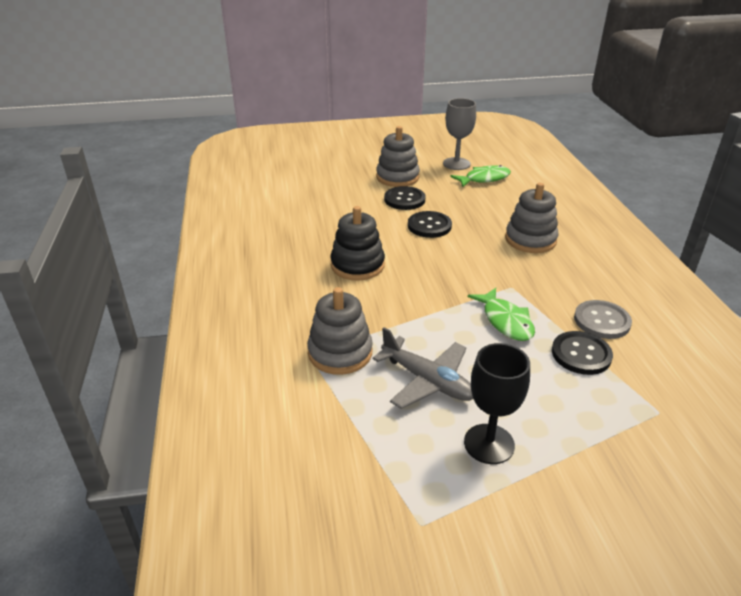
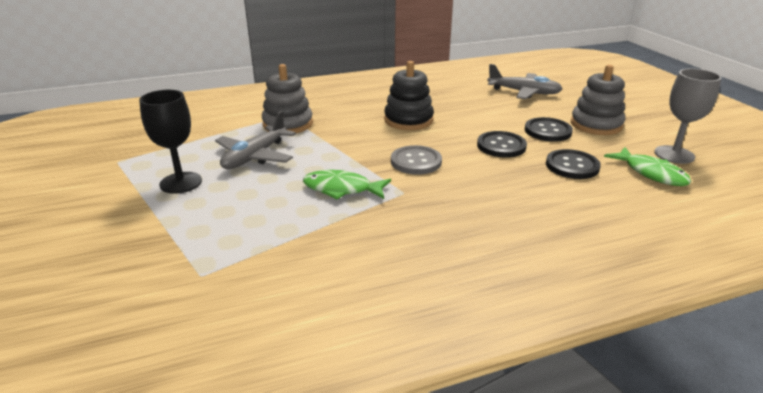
camera: 80 degrees right, 5 degrees down
green fish [468,288,535,341] -> green fish turned 45 degrees clockwise [303,170,391,200]
grey stacking toy [505,183,559,253] -> none
black button [552,331,613,375] -> black button moved to [546,149,601,179]
grey button [574,300,632,339] -> grey button moved to [391,145,442,175]
none -> grey plane [487,64,563,99]

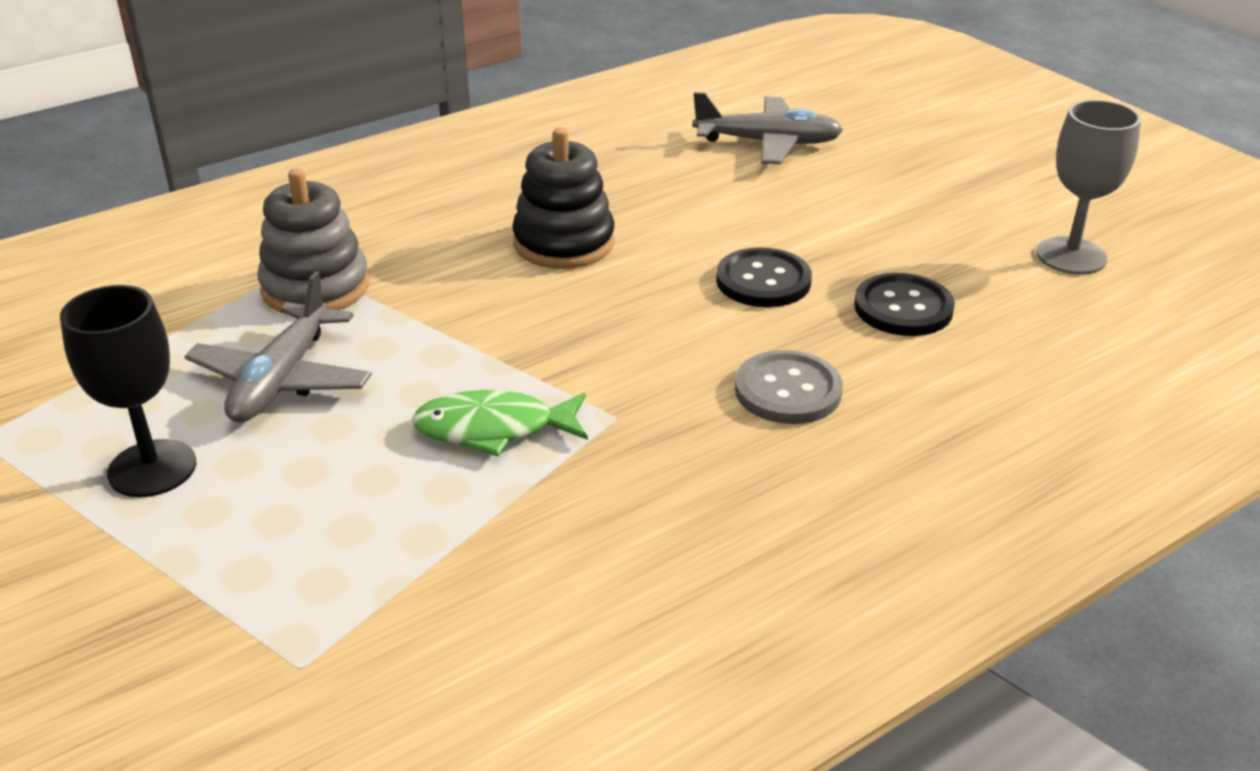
camera: 15 degrees left, 5 degrees up
grey button [391,145,442,175] -> grey button moved to [735,350,843,424]
black button [525,117,573,142] -> none
grey stacking toy [571,64,626,135] -> none
green fish [604,147,692,186] -> none

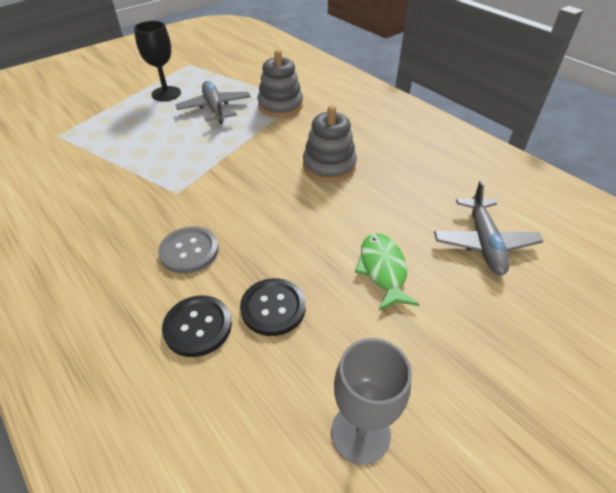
camera: 85 degrees right, 10 degrees up
grey plane [184,271,372,422] -> grey plane turned 60 degrees clockwise [175,81,251,124]
green fish [412,390,588,456] -> green fish moved to [355,233,420,310]
black stacking toy [512,127,615,269] -> grey stacking toy [303,105,357,182]
black button [716,247,812,307] -> black button moved to [162,295,232,357]

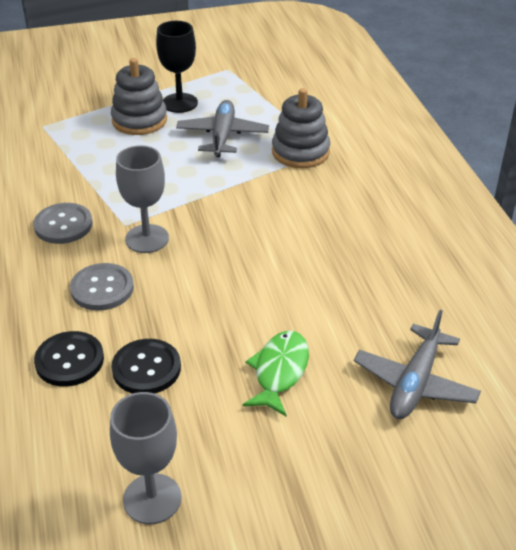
camera: 25 degrees right, 5 degrees down
grey stacking toy [303,105,357,182] -> grey stacking toy moved to [111,58,167,135]
none -> grey button [33,203,93,244]
none -> grey goblet [116,145,169,253]

